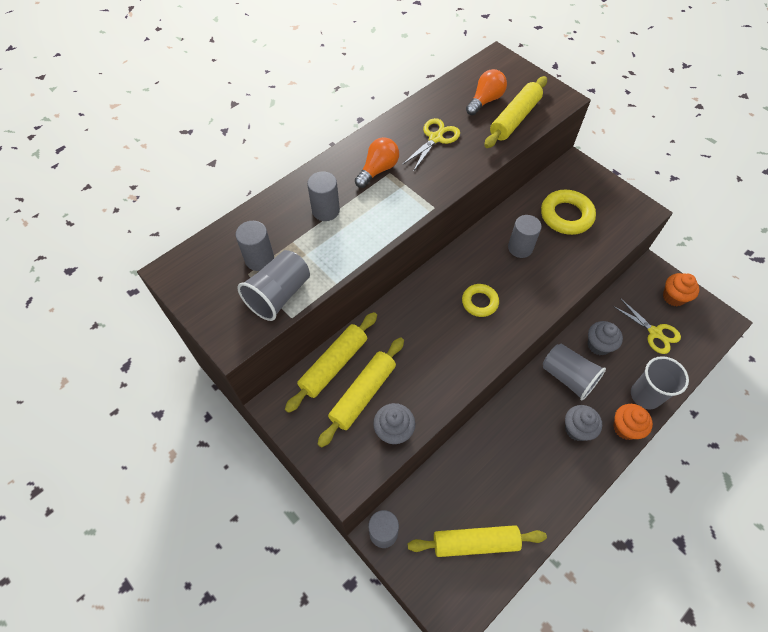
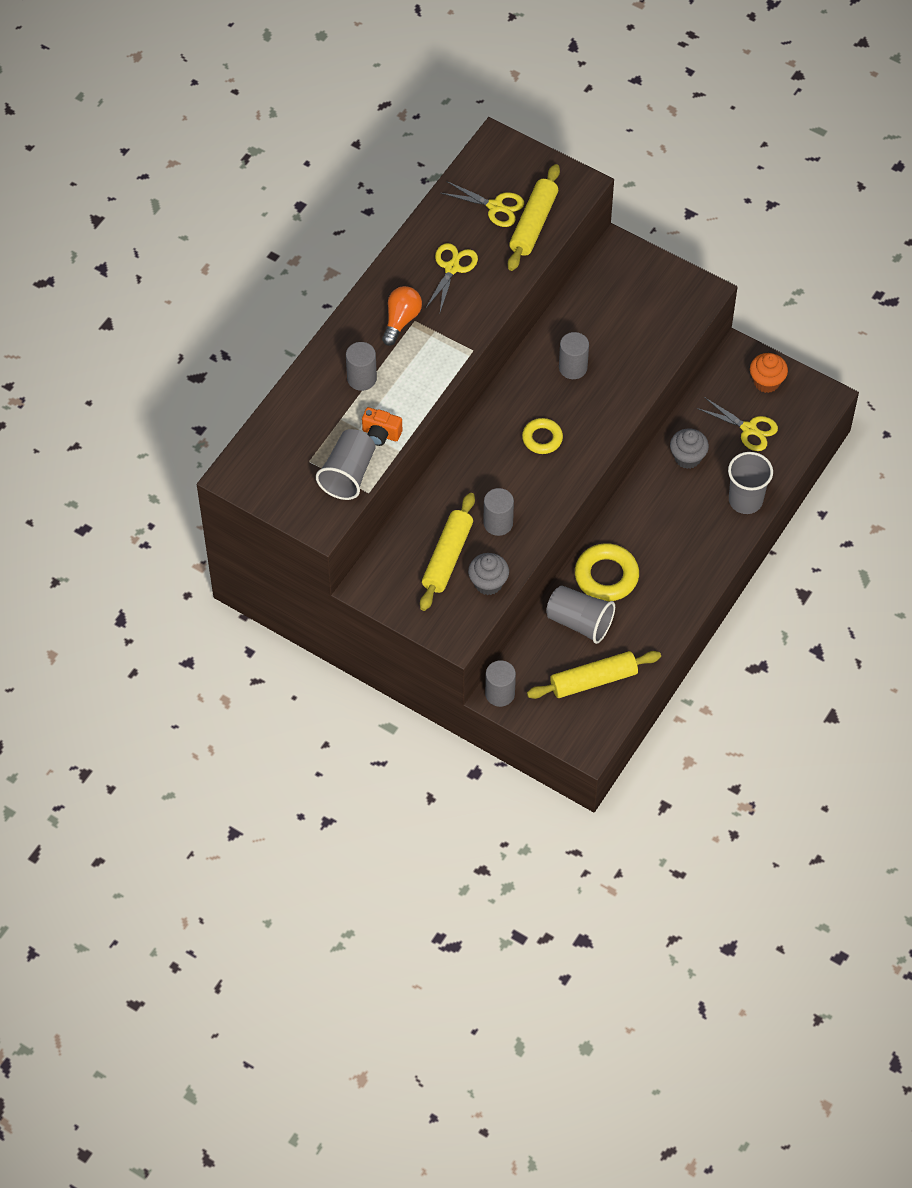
camera: 15 degrees left, 0 degrees up
grey cylinder [235,221,274,271] -> grey cylinder moved to [483,488,514,536]
yellow rolling pin [285,312,377,413] -> none
orange light bulb [466,69,507,115] -> yellow scissors [441,181,524,227]
yellow ring [541,190,596,235] -> yellow ring moved to [575,543,639,602]
grey cup [543,343,606,401] -> grey cup moved to [546,585,615,644]
grey cupcake [565,405,602,441] -> none
orange cupcake [613,404,653,440] -> none
none -> orange camera [362,407,402,446]

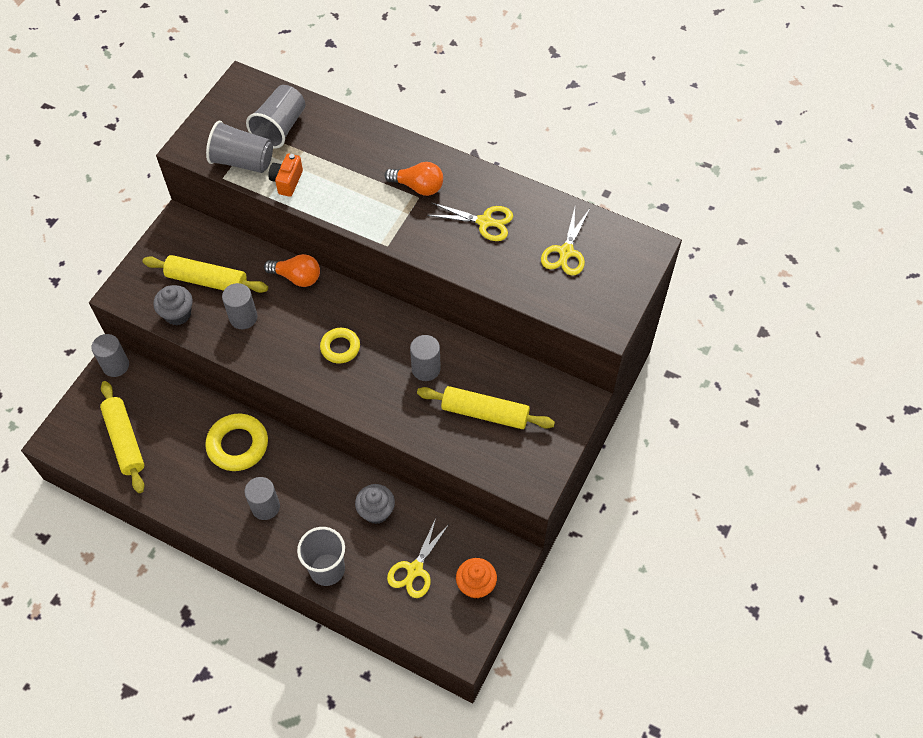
camera: 85 degrees right, 0 degrees up
grey cylinder [346,342,377,391] -> grey cylinder moved to [244,477,280,520]
yellow rolling pin [508,164,560,271] -> yellow rolling pin moved to [417,386,555,429]
grey cup [546,585,615,644] -> grey cup moved to [246,85,306,149]
none -> orange light bulb [264,254,320,287]

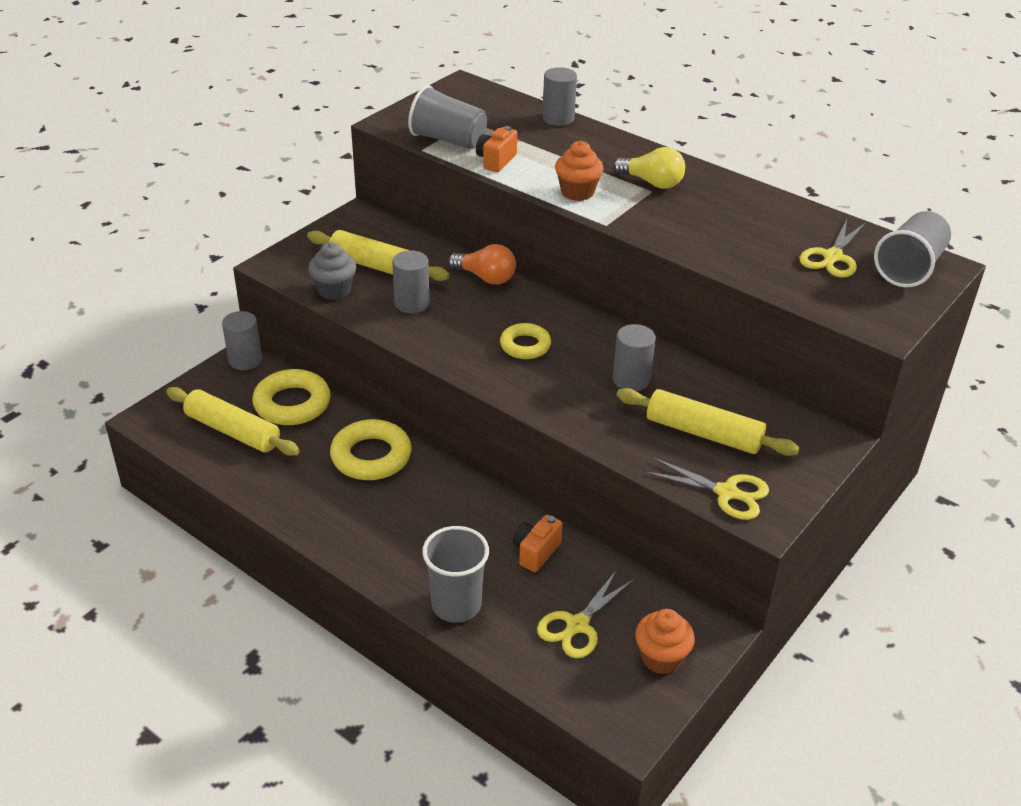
camera: 10 degrees right, 20 degrees down
yellow rolling pin [100,381,145,493] -> yellow rolling pin turned 45 degrees counterclockwise [166,387,300,456]
grey cylinder [244,477,280,520] -> grey cylinder moved to [542,67,577,126]
grey cup [246,85,306,149] -> grey cup moved to [874,211,951,288]
grey cupcake [355,484,395,524] -> orange camera [513,515,563,572]
orange light bulb [385,162,443,196] -> yellow light bulb [613,147,685,189]
yellow scissors [427,203,513,241] -> yellow scissors moved to [645,457,769,520]
none -> yellow ring [252,369,331,425]
none -> orange cupcake [555,141,604,201]

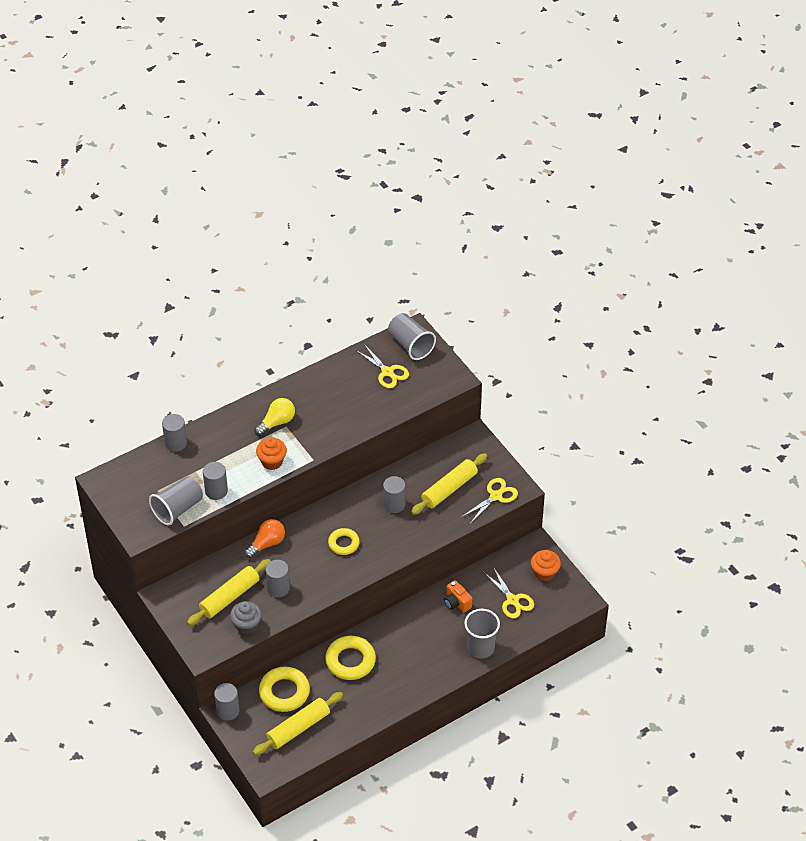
camera: 70 degrees left, 10 degrees up
orange camera [476,126,517,172] -> grey cylinder [203,462,228,500]

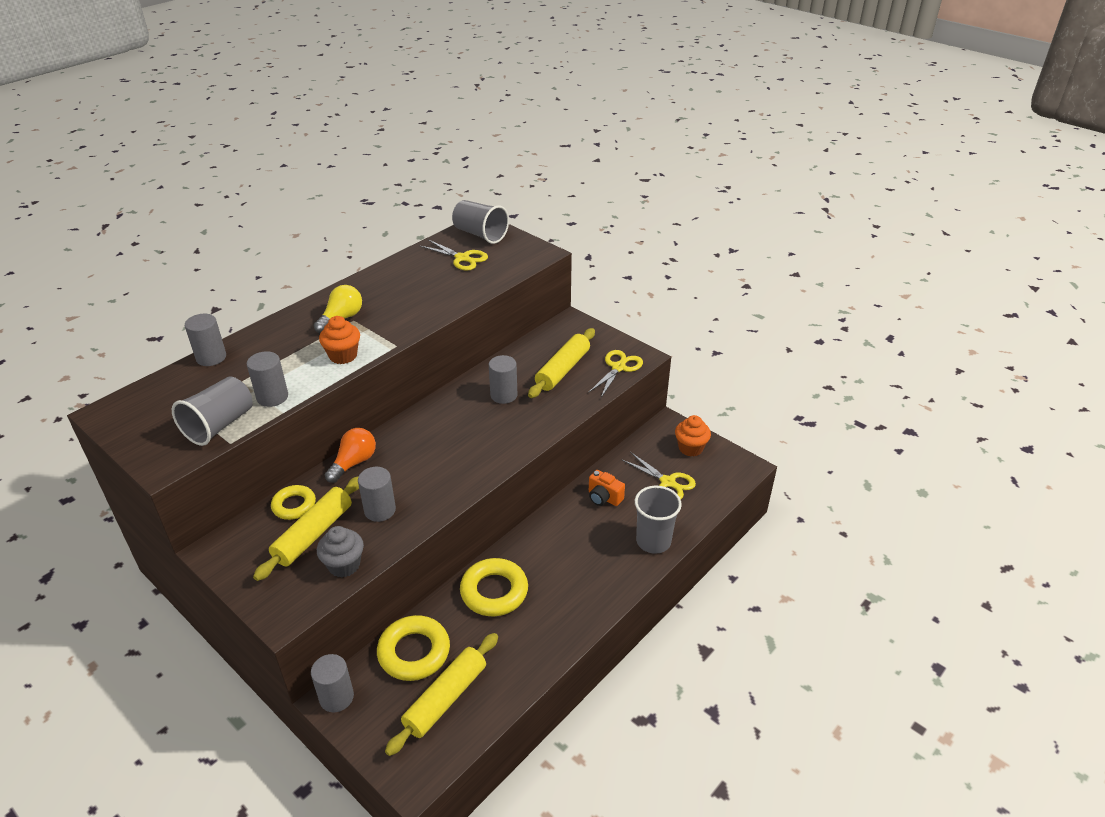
camera: 15 degrees left, 10 degrees down
yellow ring [328,528,360,555] -> yellow ring moved to [271,485,316,520]

